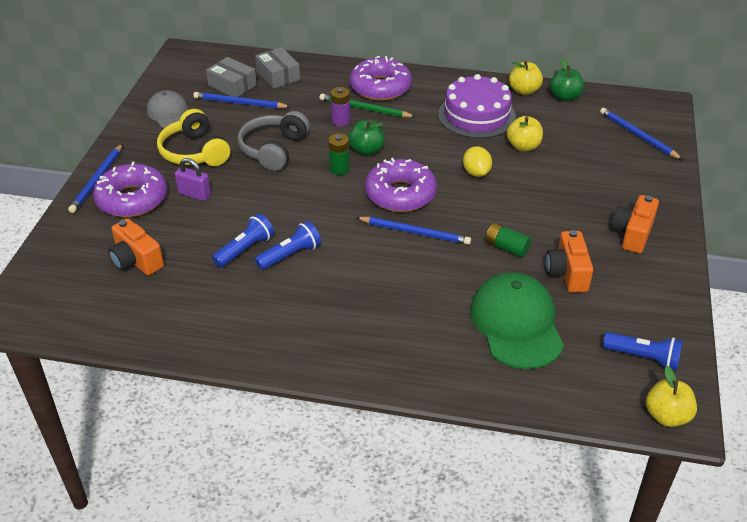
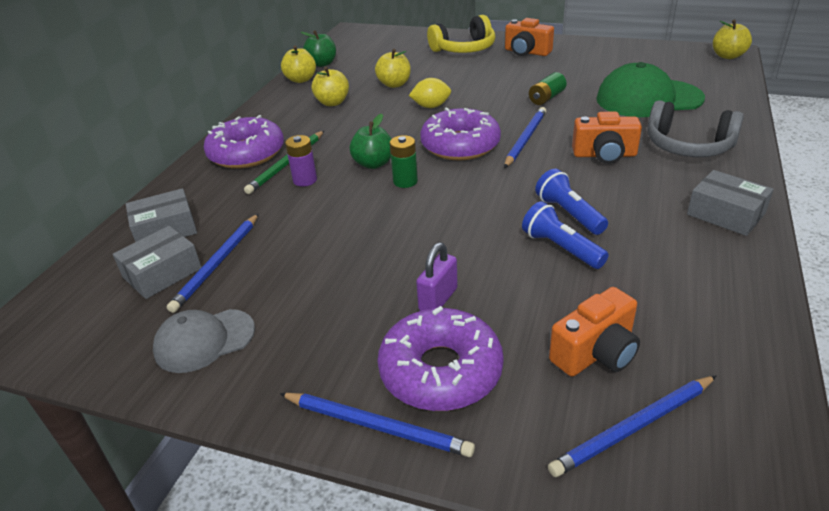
camera: 80 degrees left, 5 degrees down
yellow headphones [157,109,230,166] -> yellow headphones moved to [427,15,495,53]
grey headphones [238,111,310,171] -> grey headphones moved to [647,100,744,157]
purple cake [438,74,516,138] -> yellow apple [311,67,349,106]
orange camera [546,230,593,293] -> orange camera moved to [572,111,642,164]
blue pencil [600,108,683,160] -> blue pencil moved to [548,375,717,477]
blue flashlight [603,332,683,371] -> none
none -> grey box [687,170,774,236]

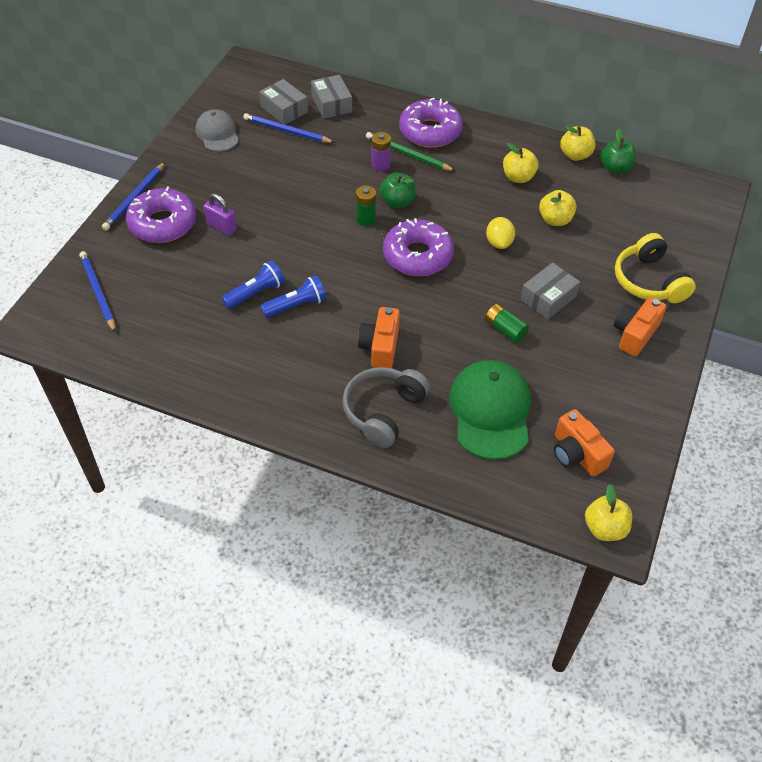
camera: 90 degrees right, 15 degrees up
blue pencil [504,107,546,168] -> none
orange camera [549,287,640,377] -> orange camera moved to [554,409,615,477]
grey box [687,170,774,236] -> grey box moved to [521,262,580,319]

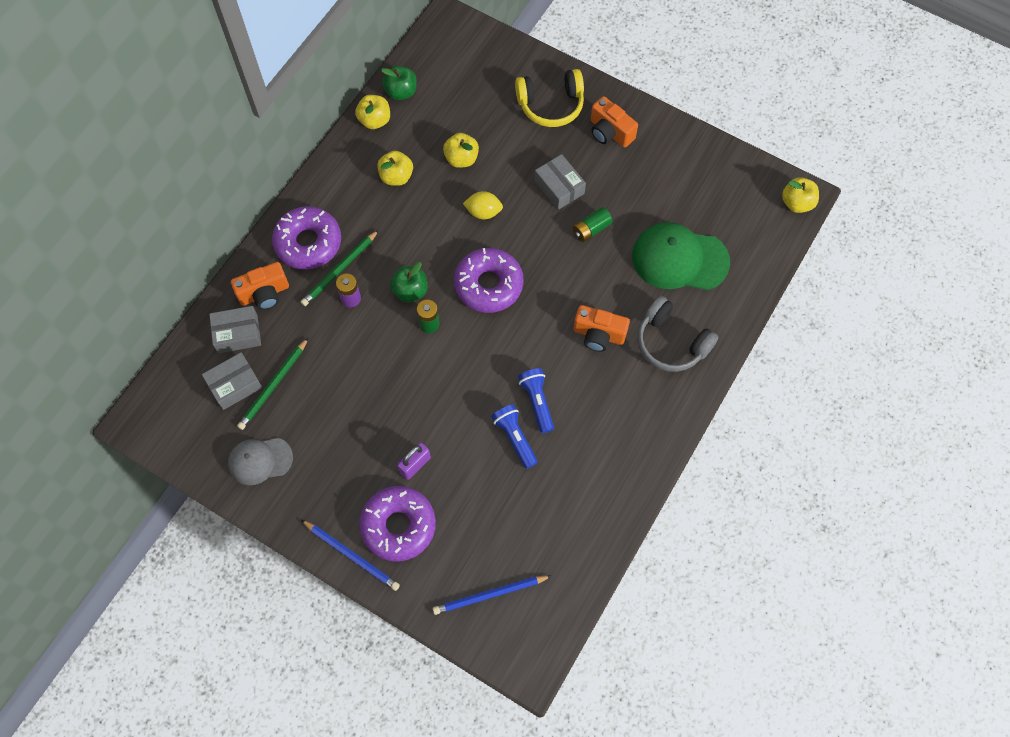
camera: 80 degrees left, 15 degrees up
blue pencil [243,113,335,143] -> green pencil [237,338,308,430]
orange camera [554,409,615,477] -> orange camera moved to [231,262,289,310]

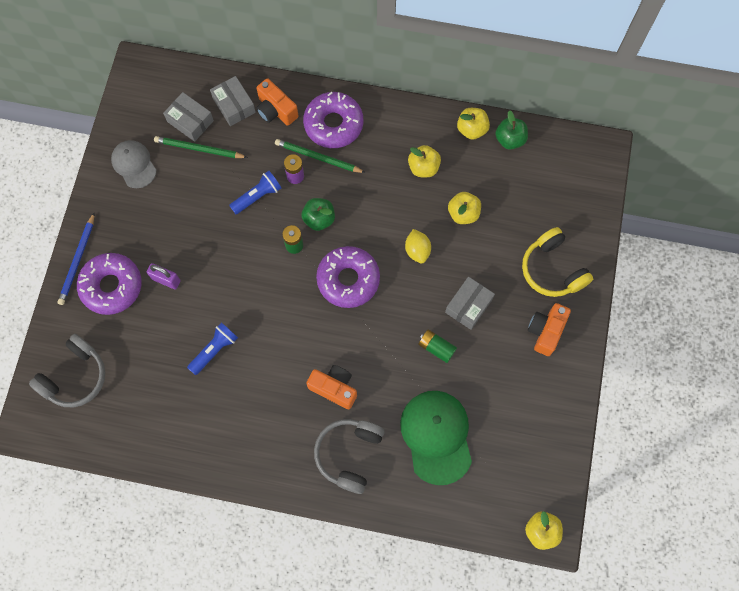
camera: 70 degrees right, 5 degrees up
blue pencil [433,575,551,615] -> grey headphones [29,334,106,407]
blue flashlight [518,368,554,433] -> blue flashlight moved to [229,171,281,214]
orange camera [574,305,630,352] -> orange camera turned 120 degrees clockwise [306,365,357,409]

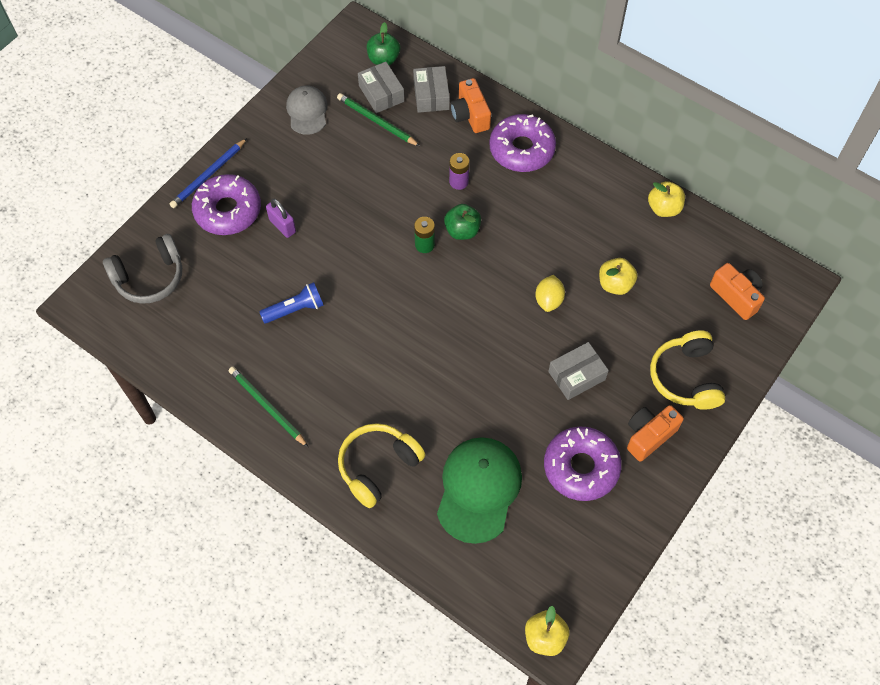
camera: 25 degrees right, 10 degrees down
blue flashlight [229,171,281,214] -> none
green pencil [275,139,366,173] -> green pencil moved to [228,367,308,447]
orange camera [306,365,357,409] -> orange camera moved to [710,263,765,320]
grey headphones [314,419,385,494] -> yellow headphones [338,423,425,508]
purple donut [316,246,380,308] -> purple donut moved to [544,427,622,501]
yellow apple [408,145,441,177] -> none
green battery [418,329,457,363] -> none
green apple [495,110,528,150] -> green apple moved to [367,22,400,65]

